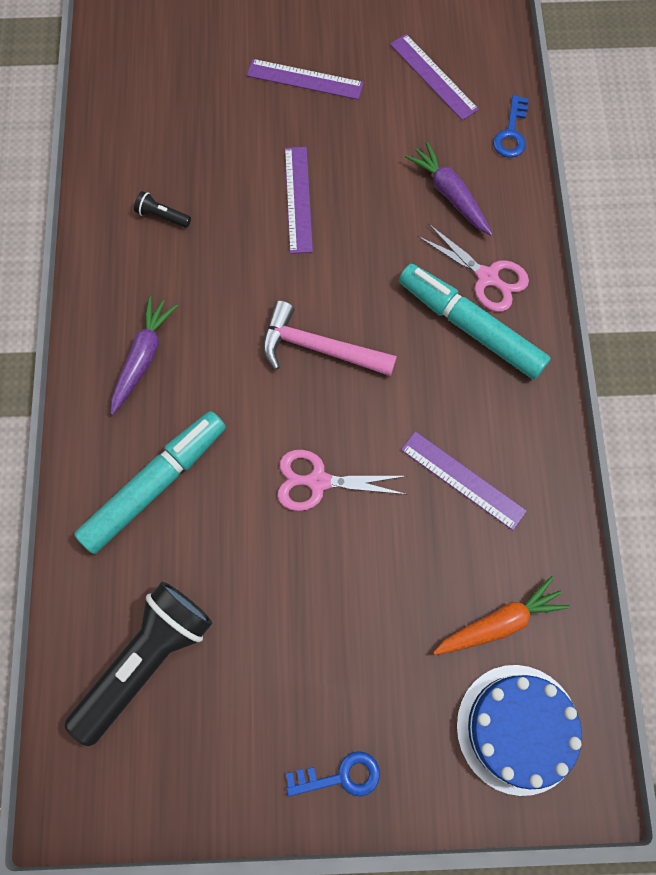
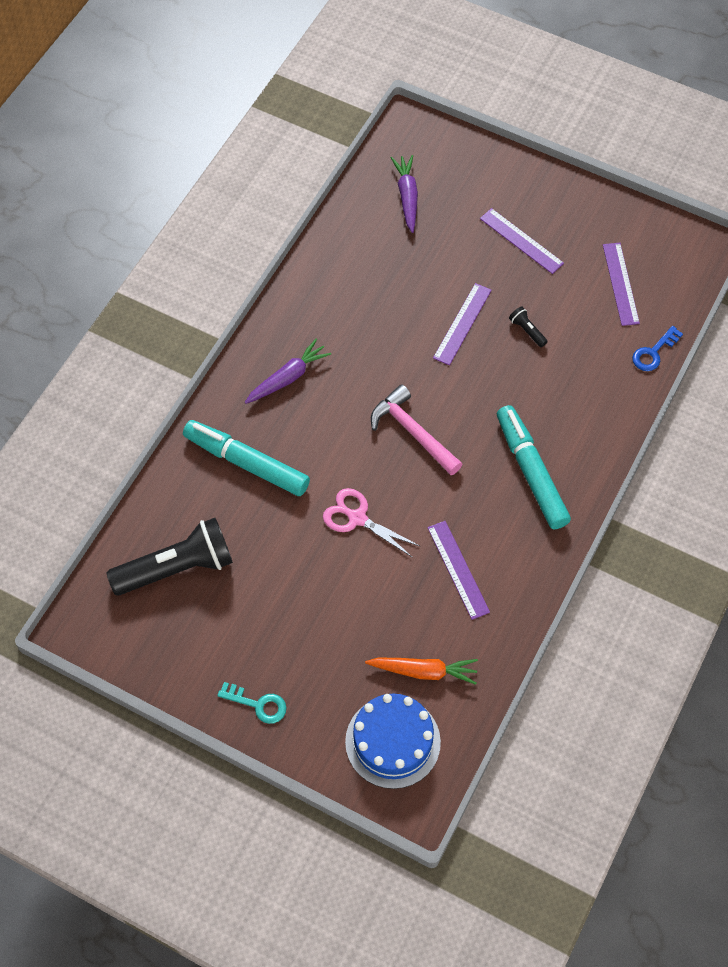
camera: 30 degrees right, 10 degrees down
turquoise marker [74,411,226,554] -> turquoise marker turned 135 degrees counterclockwise [183,420,310,496]
black flashlight [134,191,191,228] -> black flashlight moved to [509,306,548,347]
blue key [286,751,380,797] -> turquoise key [217,682,287,724]
purple carrot [405,142,492,236] -> purple carrot moved to [391,155,418,233]
pink scissors [418,223,529,312] -> none

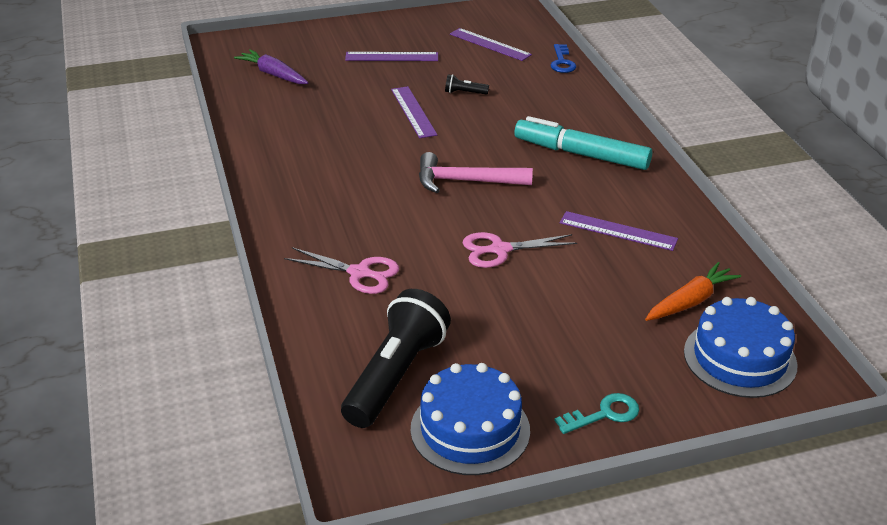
camera: 45 degrees left, 25 degrees down
turquoise marker [183,420,310,496] -> pink scissors [284,247,399,294]
purple carrot [245,339,331,404] -> none
none -> blue cake [411,363,530,475]

